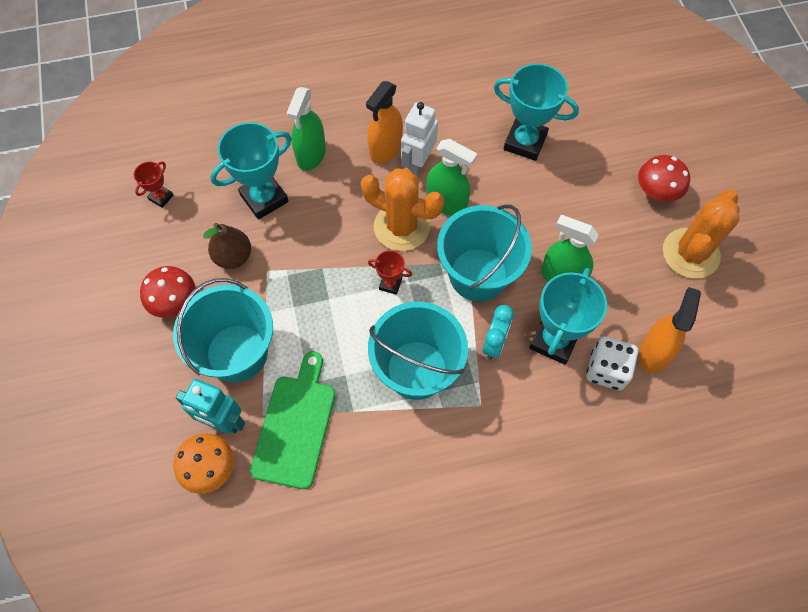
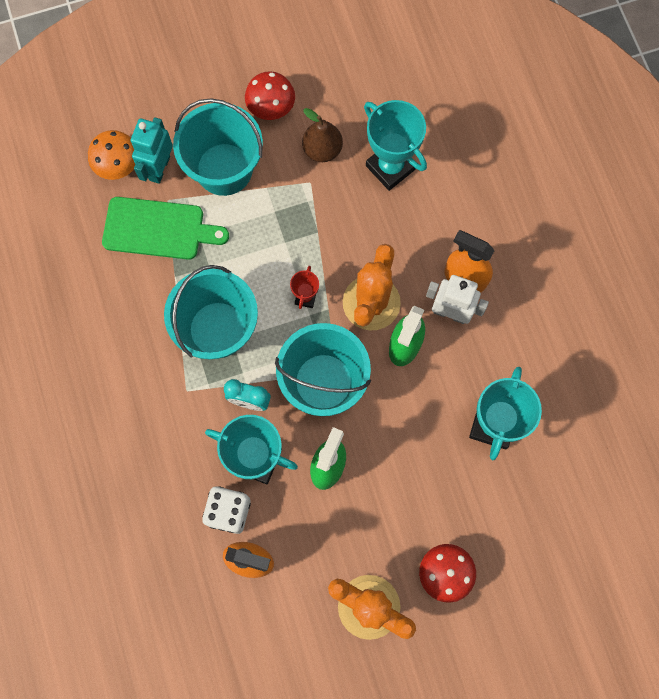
camera: 85 degrees right, 10 degrees up
red trophy [134,162,173,208] -> none
green spray bottle [287,87,326,171] -> none

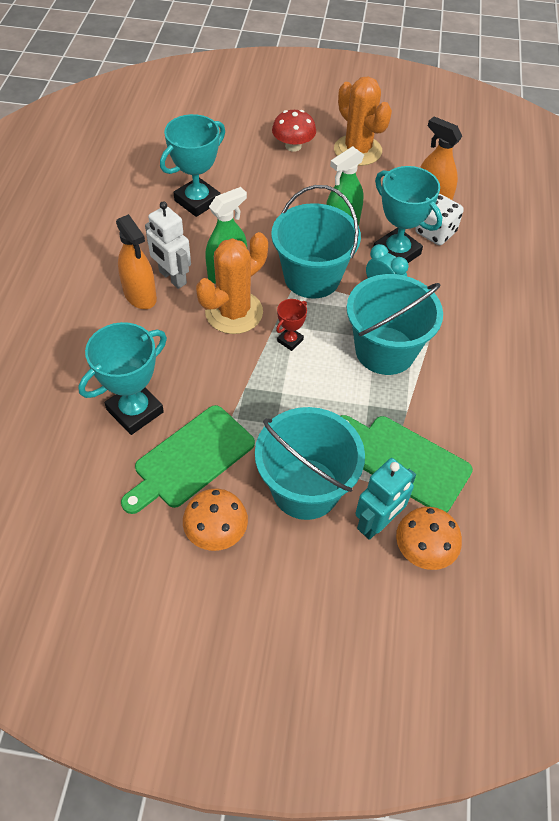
camera: 155 degrees left, 20 degrees down
red mushroom [245,71,295,120] -> orange mushroom [183,489,248,551]
brown pear [302,108,343,162] -> green cutting board [121,405,255,514]
turquoise trophy [364,100,427,191] -> turquoise trophy turned 60 degrees clockwise [78,322,167,435]

